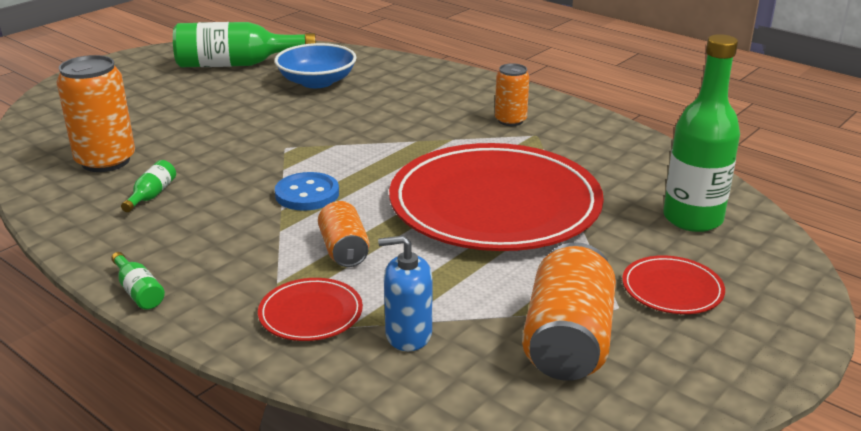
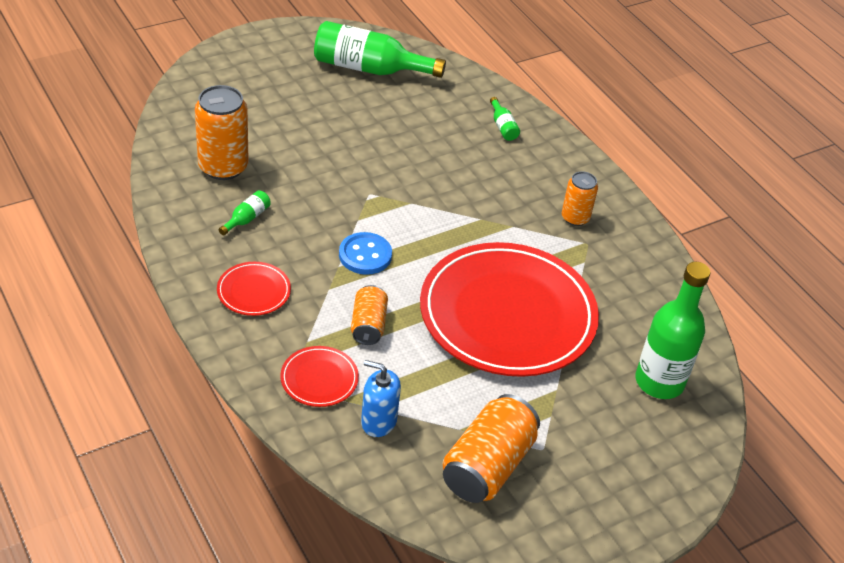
camera: 15 degrees right, 15 degrees up
green bottle [111,252,165,310] -> green bottle moved to [490,97,520,141]
blue bowl [274,43,357,88] -> none
red plate [622,255,725,314] -> red plate moved to [217,262,291,316]

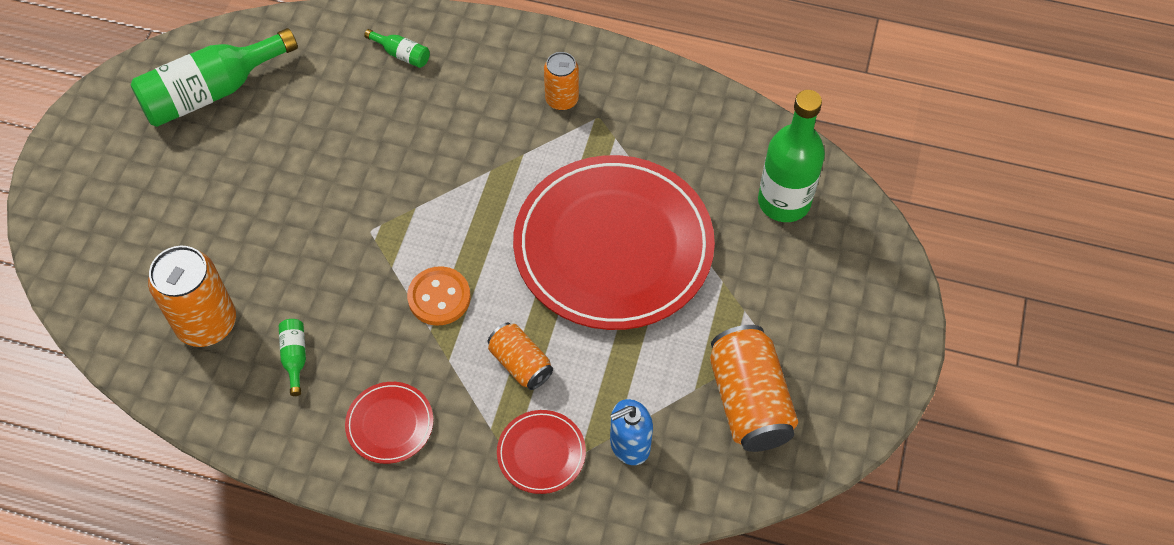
camera: 40 degrees left, 15 degrees up
blue button [339,232,392,275] -> orange button [407,266,471,326]

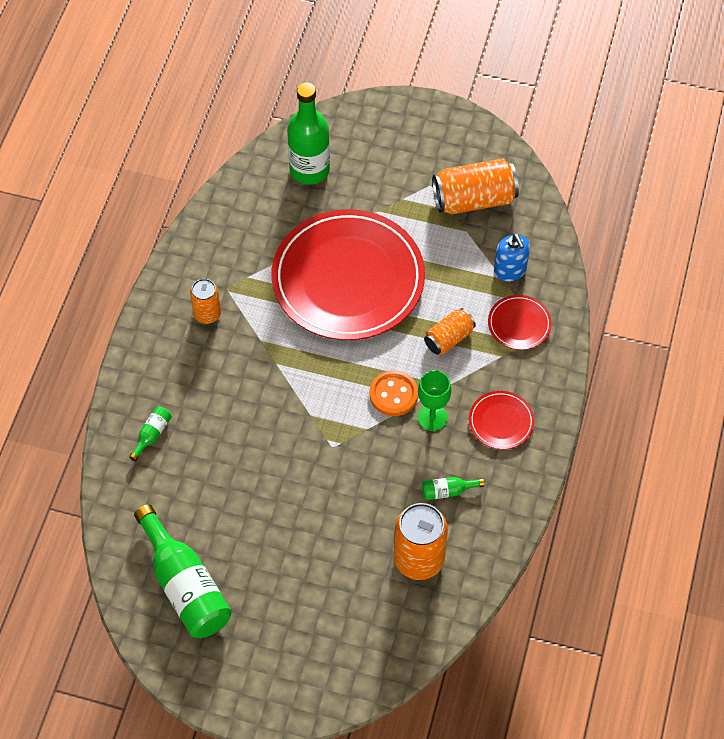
camera: 90 degrees left, 0 degrees up
none -> green goblet [418,370,451,431]

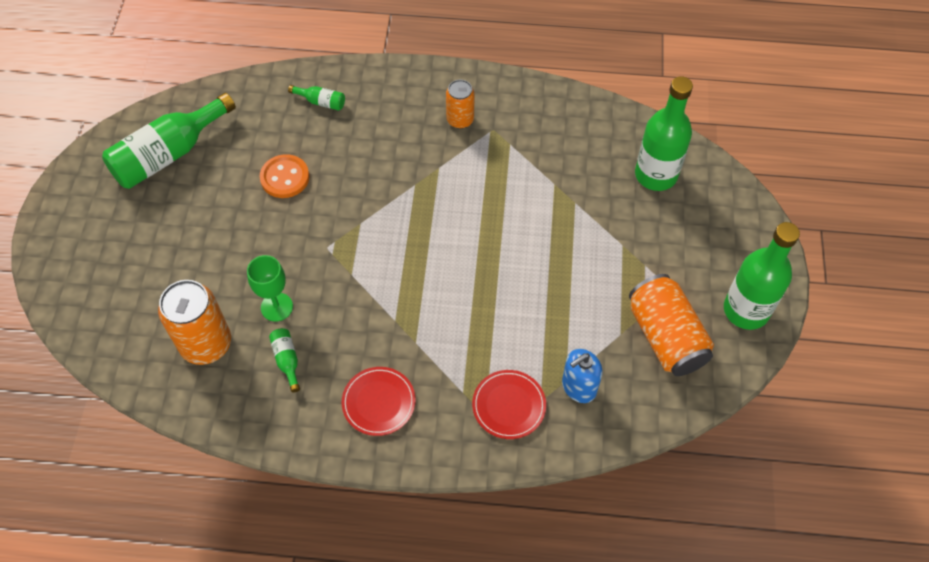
camera: 80 degrees right, 0 degrees up
red plate [271,209,425,340] -> none
orange button [370,370,418,416] -> orange button moved to [260,154,309,198]
green goblet [418,370,451,431] -> green goblet moved to [247,255,293,322]
orange can [424,308,476,355] -> none
none -> green bottle [724,222,800,330]

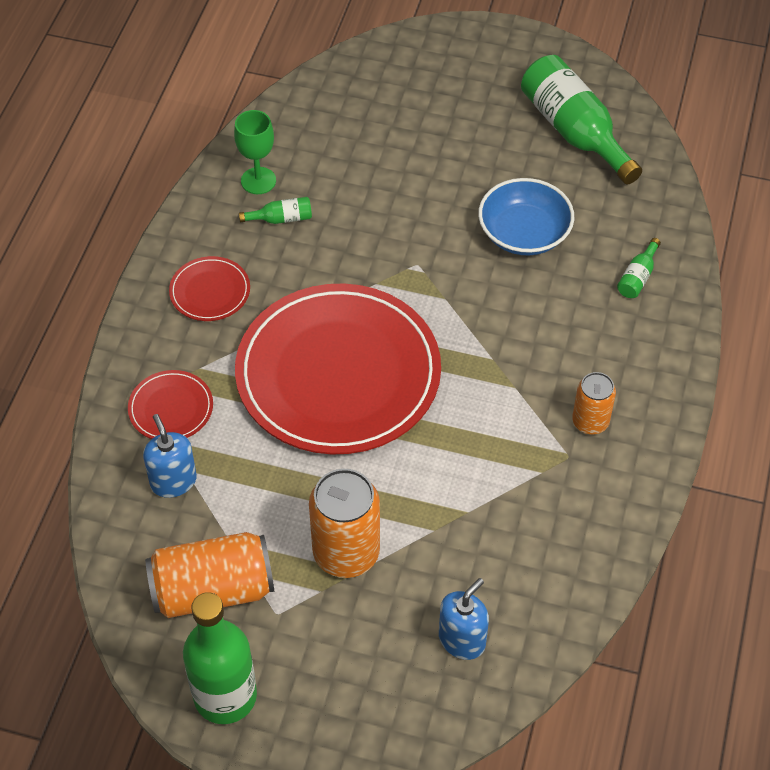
camera: 100 degrees right, 5 degrees down
orange can [158,280,231,365] -> orange can moved to [309,469,380,578]
green goblet [247,255,293,322] -> green goblet moved to [234,110,276,194]
orange button [260,154,309,198] -> blue bowl [478,178,574,255]
green bottle [635,76,693,191] -> blue soap dispenser [439,578,489,660]
none -> red plate [235,284,441,454]

